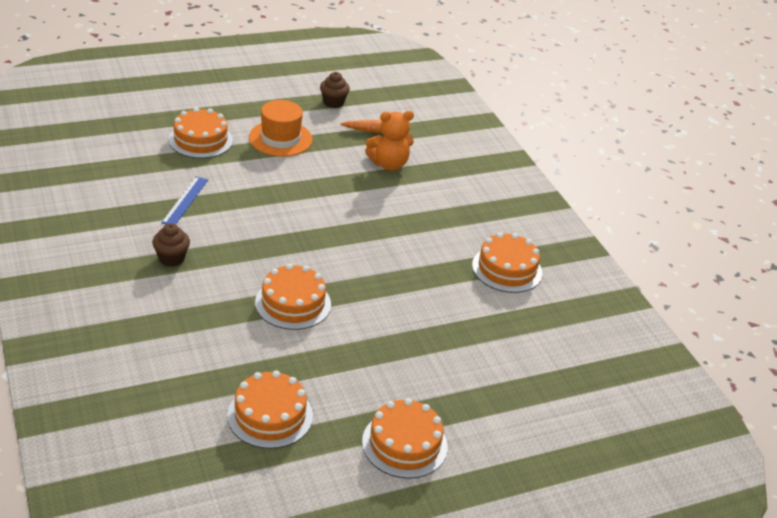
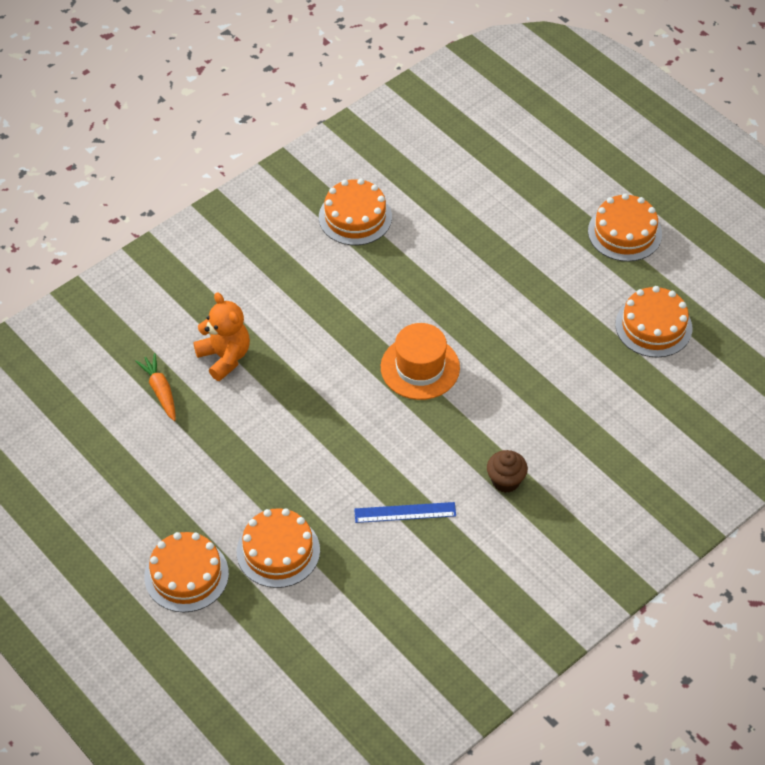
camera: 105 degrees left, 15 degrees up
orange hat [249,100,313,157] -> orange hat moved to [381,323,460,400]
orange cake [255,264,331,330] -> orange cake moved to [144,532,229,612]
brown cupcake [320,72,350,108] -> none

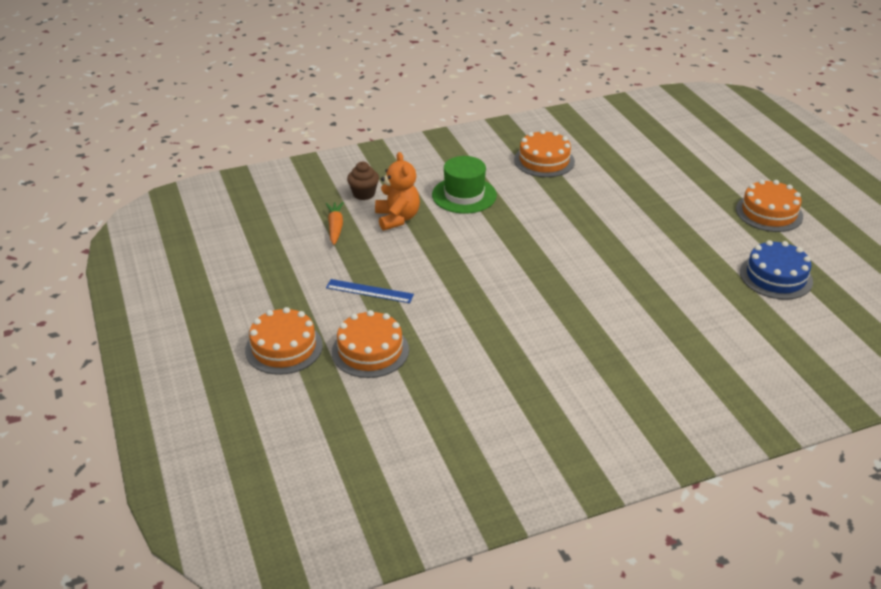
camera: 20 degrees right, 15 degrees down
blue ruler [354,502,456,523] -> blue ruler moved to [326,279,414,303]
orange hat [381,323,460,400] -> none
brown cupcake [487,450,528,493] -> brown cupcake moved to [347,162,379,200]
orange cake [615,286,692,357] -> blue cake [740,240,813,299]
none -> green hat [432,156,497,214]

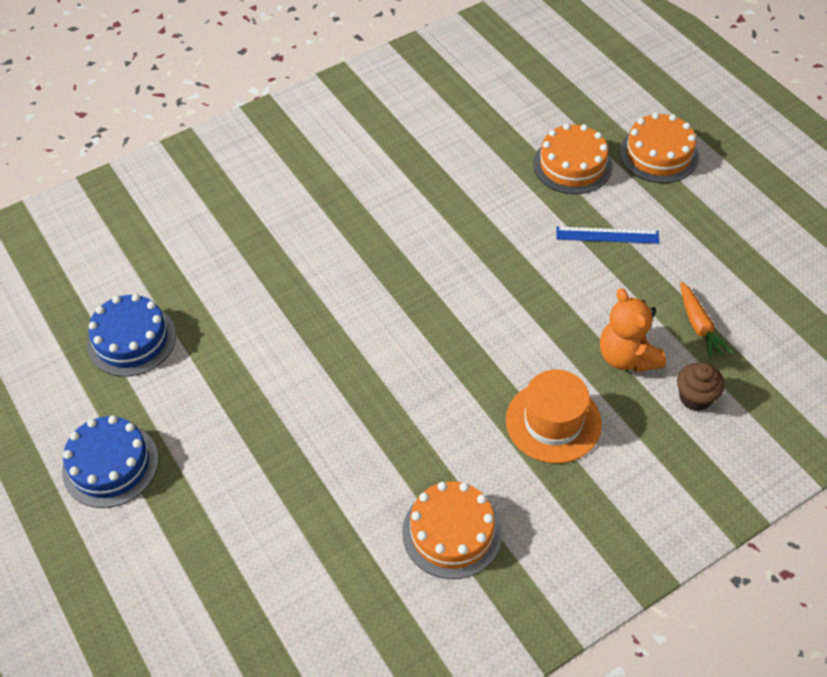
camera: 170 degrees right, 15 degrees up
green hat [432,156,497,214] -> orange hat [506,369,602,463]
orange cake [736,180,803,232] -> blue cake [62,415,158,508]

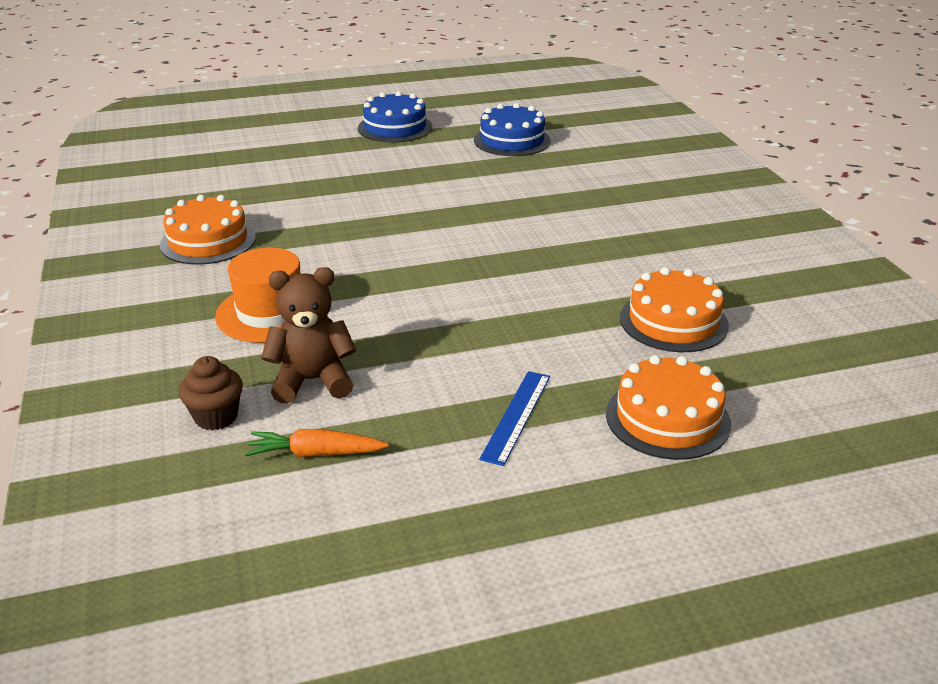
camera: 105 degrees right, 20 degrees down
orange teddy bear [600,288,666,372] -> brown teddy bear [261,267,356,403]
orange cake [620,113,699,183] -> orange cake moved to [620,267,729,352]

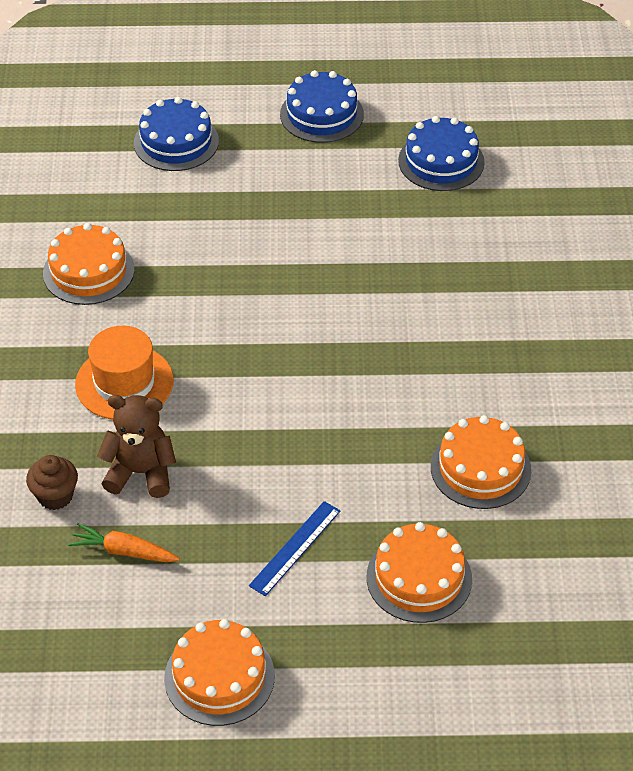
camera: 15 degrees right, 15 degrees up
none -> blue cake [134,97,219,171]
none -> orange cake [164,619,275,726]

